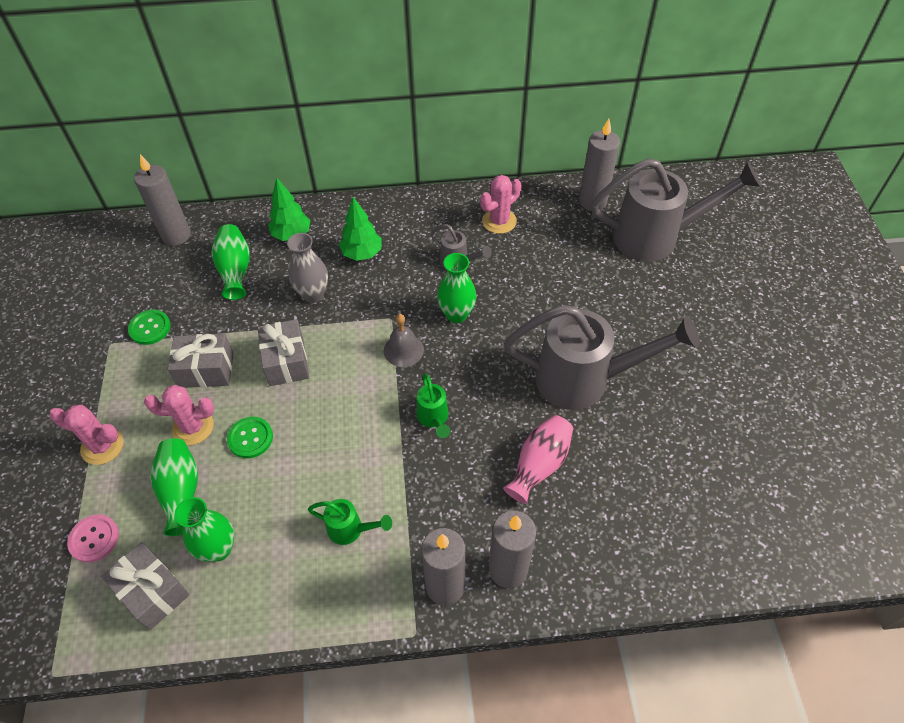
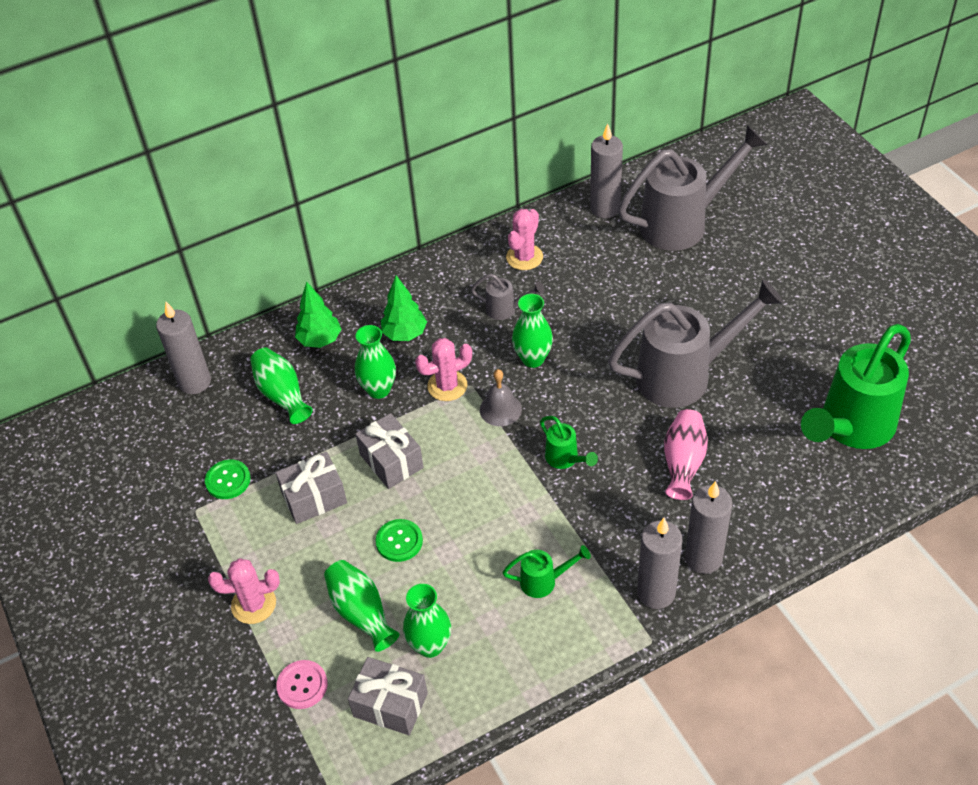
camera: 20 degrees left, 5 degrees down
pink cactus [144,385,214,445] -> pink cactus moved to [415,338,472,401]
grey vase [287,233,328,303] -> green vase [355,325,396,399]
none -> green watering can [801,324,911,449]

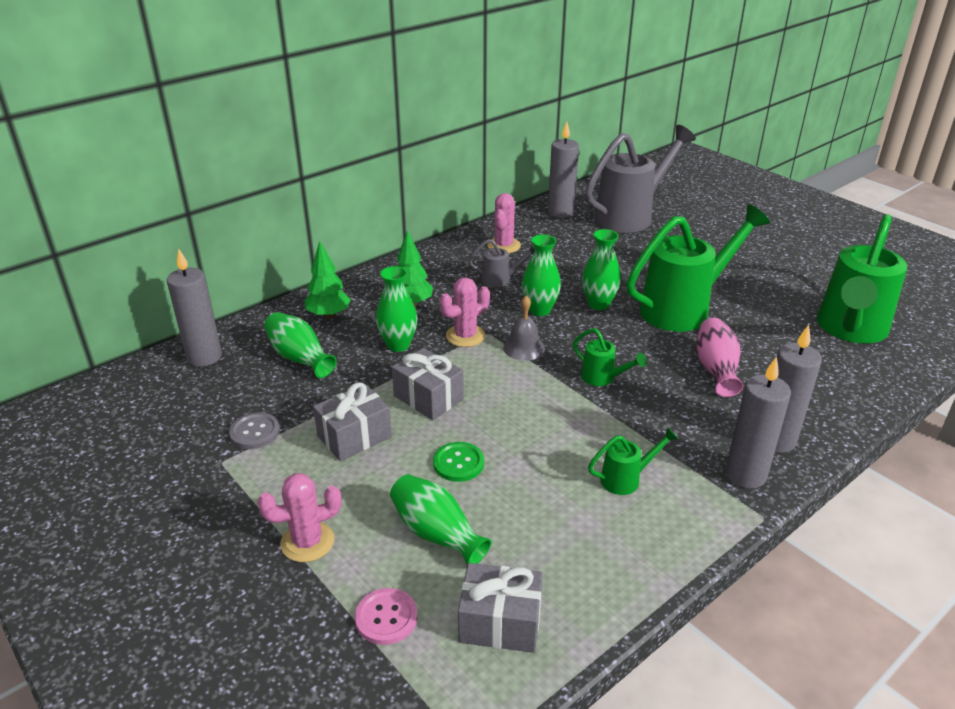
camera: 15 degrees left, 15 degrees down
green button [205,460,251,499] -> grey button [229,412,280,449]
green vase [403,584,451,658] -> green vase moved to [582,229,621,310]
grey watering can [608,279,784,408] -> green watering can [626,204,770,332]

